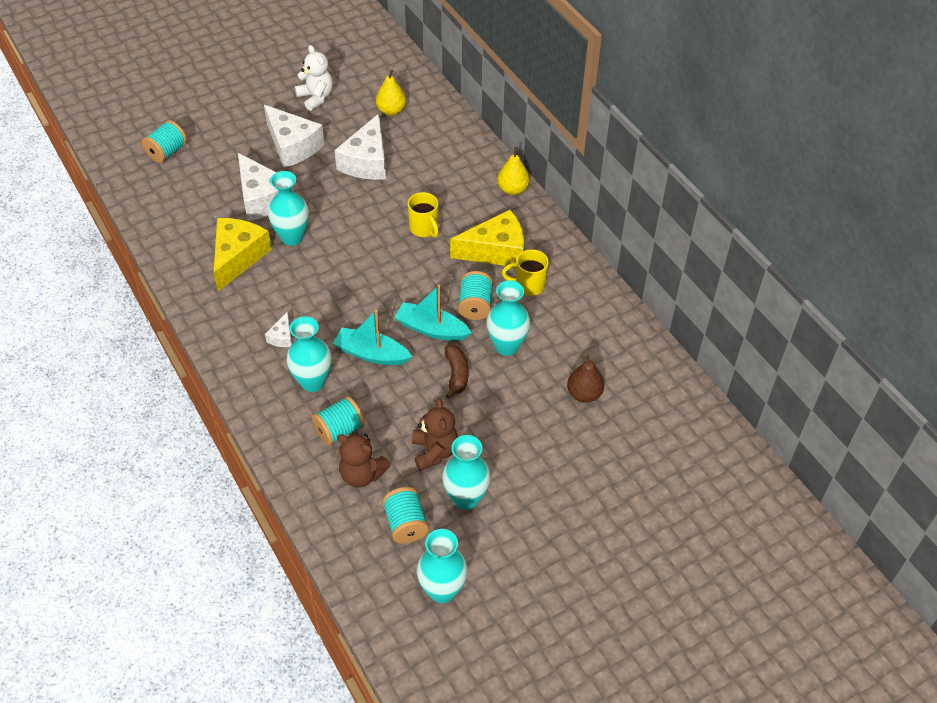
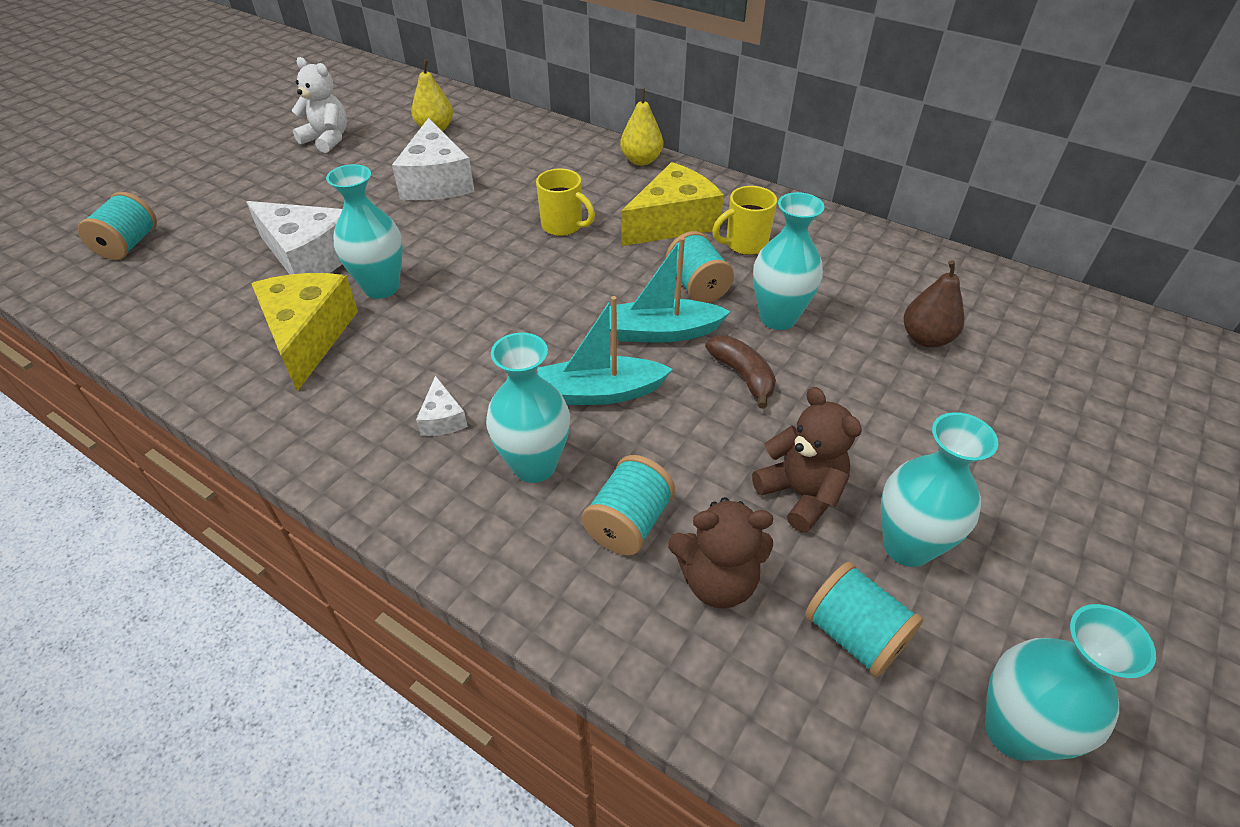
camera: 25 degrees left, 5 degrees down
white cheese [264,105,324,167] -> none

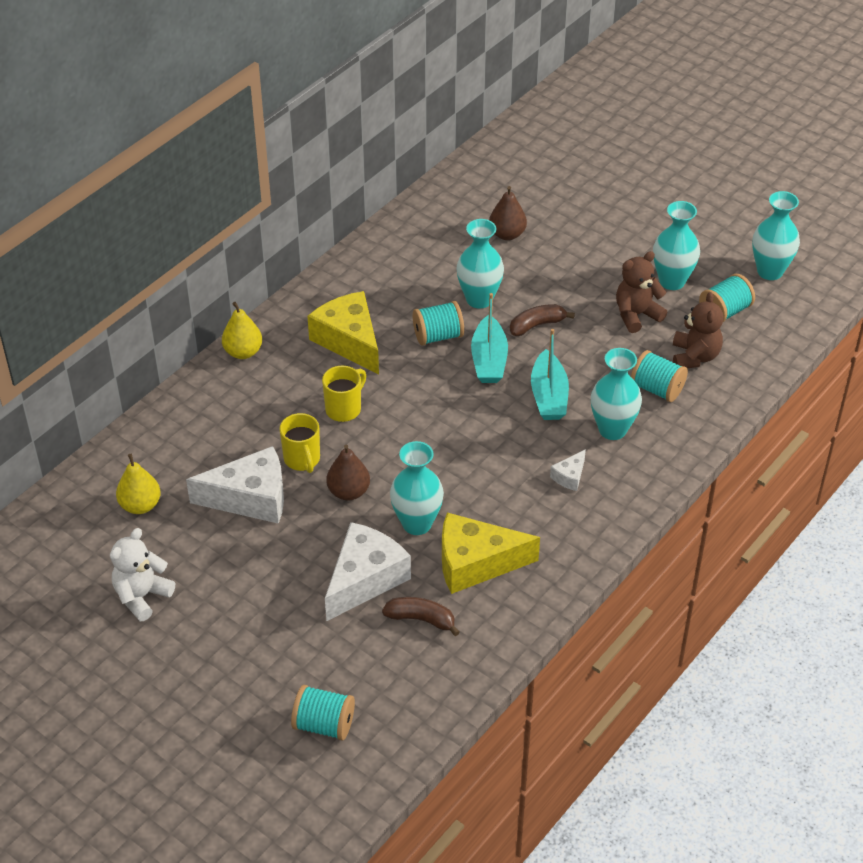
camera: 85 degrees left, 0 degrees up
white cheese [416,376,468,436] -> white cheese turned 135 degrees clockwise [550,449,586,491]
yellow mug [712,186,777,255] -> yellow mug moved to [280,413,320,473]
none -> brown pear [326,444,370,500]
none -> brown banana [382,597,460,636]

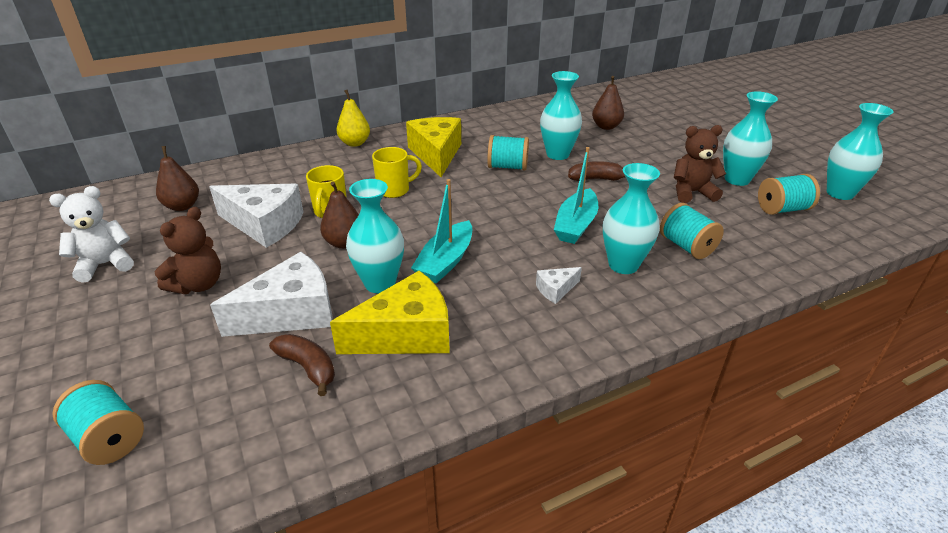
camera: 25 degrees right, 10 degrees down
yellow pear [116,454,161,514] -> brown pear [156,146,199,211]
yellow cheese [442,513,540,594] -> yellow cheese turned 135 degrees clockwise [330,271,450,354]
turquoise boat [471,293,508,383] -> turquoise boat moved to [411,179,472,283]
brown teddy bear [673,292,724,368] -> brown teddy bear moved to [155,207,221,294]

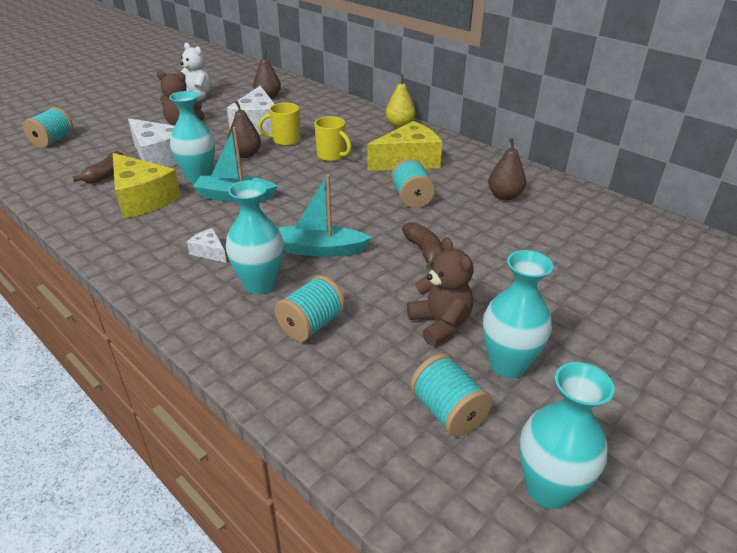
camera: 70 degrees right, 0 degrees up
turquoise vase [540,71,582,160] -> none
brown pear [592,76,624,130] -> brown pear moved to [488,138,526,200]

